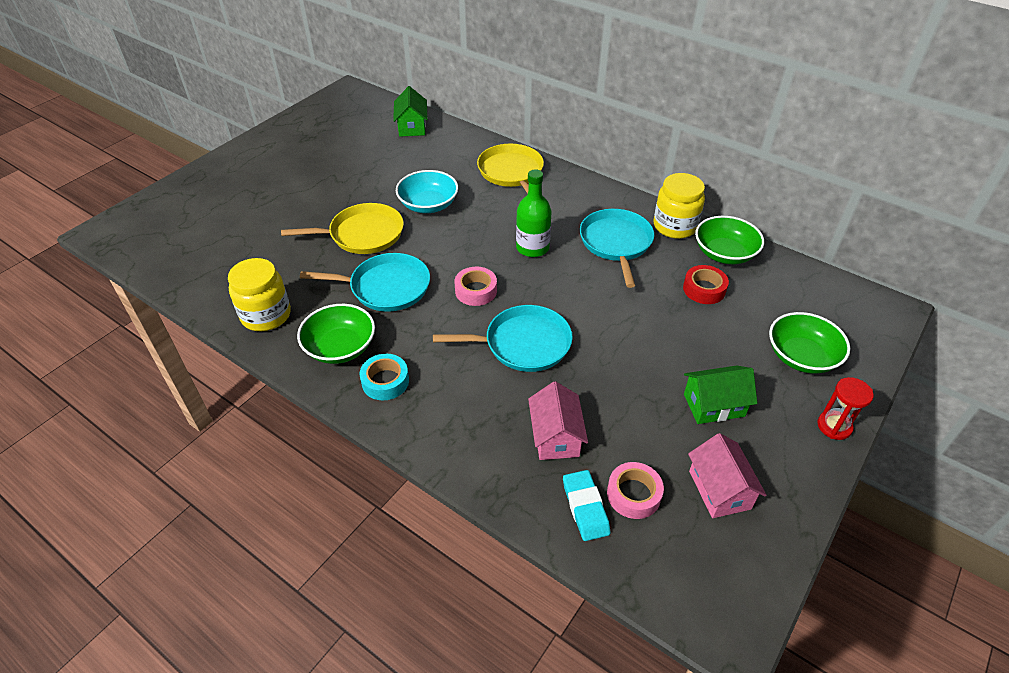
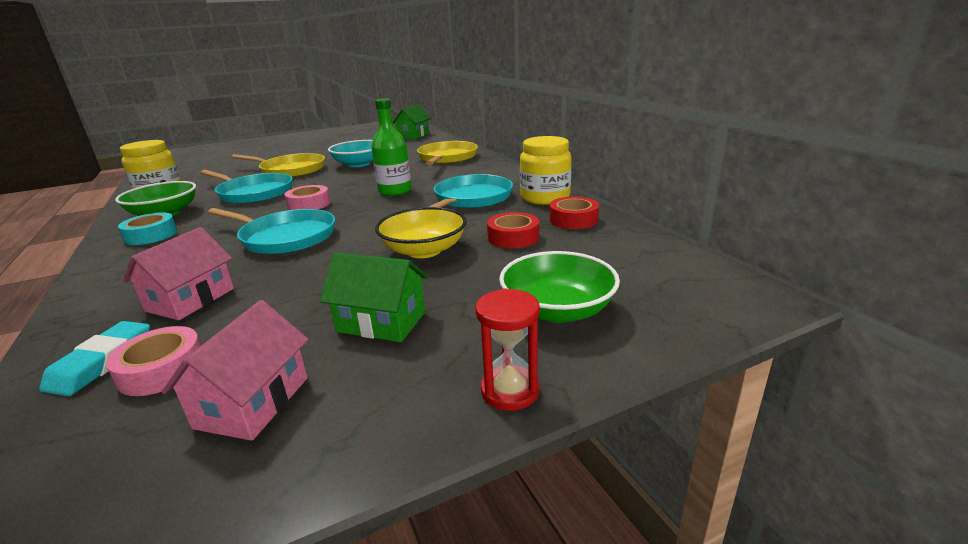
camera: 30 degrees right, 20 degrees down
green bowl [695,216,764,264] -> red tape [549,197,599,229]
none -> yellow bowl [375,207,467,258]

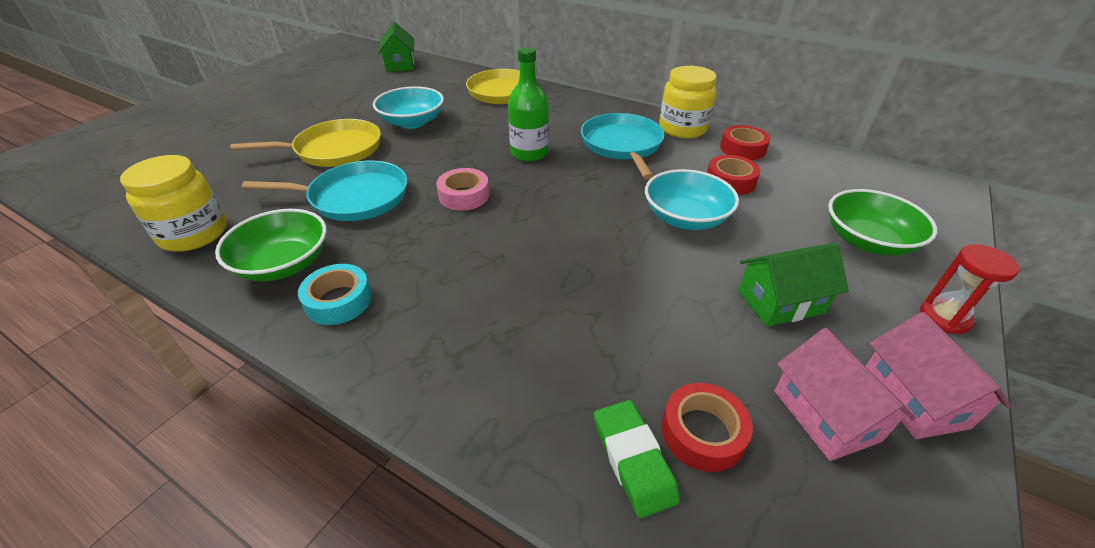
camera: 35 degrees left, 15 degrees up
turquoise eraser [39,321,150,396] -> green eraser [594,400,680,518]
pink tape [106,326,201,396] -> red tape [662,383,753,472]
pink house [123,227,234,320] -> pink house moved to [866,312,1011,439]
turquoise pan [208,208,335,254] -> none
yellow bowl [375,207,467,258] -> turquoise bowl [645,169,739,230]

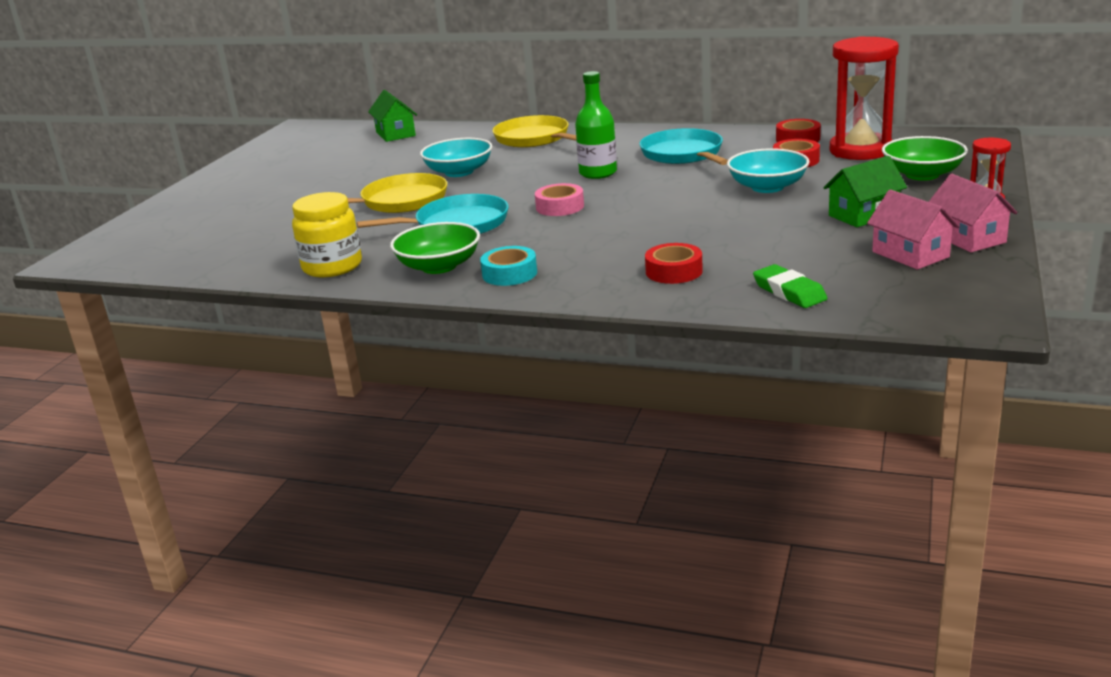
camera: 10 degrees left, 15 degrees down
yellow jar [659,66,716,138] -> none
red tape [662,383,753,472] -> red tape moved to [645,243,703,284]
none -> red hourglass [830,36,899,160]

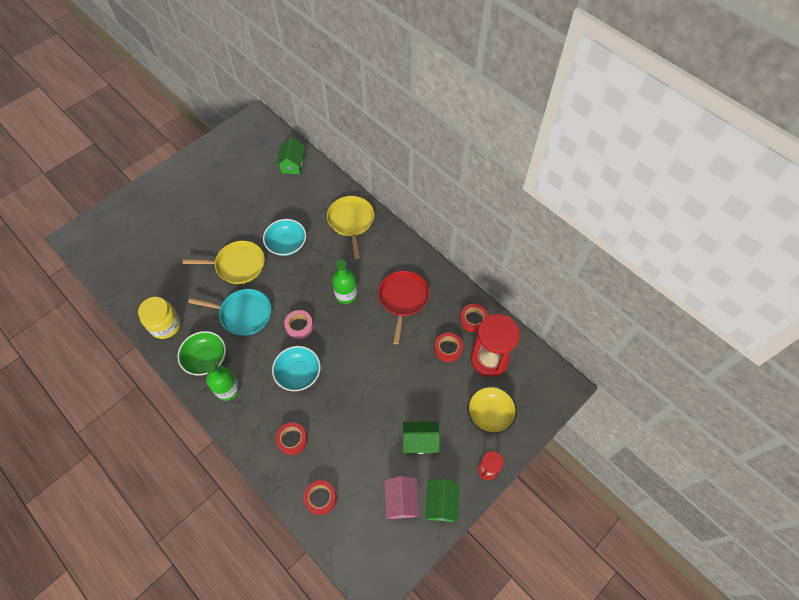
camera: 25 degrees right, 35 degrees up
turquoise tape [480,246,537,286] -> green bottle [204,361,240,401]
turquoise pan [639,128,728,165] -> red pan [378,271,429,344]
turquoise bowl [727,148,809,193] -> turquoise bowl moved to [272,346,321,391]
green eraser [753,264,828,308] -> red tape [304,480,337,515]
green bowl [882,136,968,181] -> yellow bowl [467,386,517,434]
pink house [929,174,1017,252] -> green house [425,479,459,522]

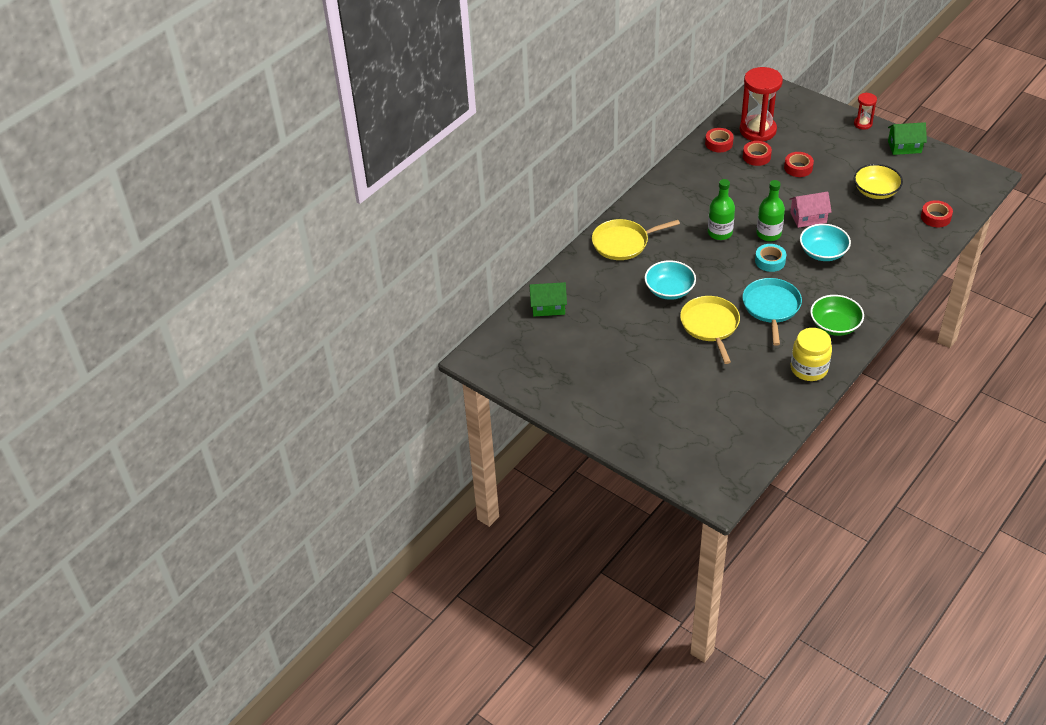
camera: 95 degrees left, 15 degrees down
green bottle [204,361,240,401] -> green bottle moved to [756,180,785,241]
red tape [276,422,308,455] -> red tape moved to [784,152,814,177]
pink tape [284,310,313,339] -> turquoise tape [755,244,786,272]
red pan [378,271,429,344] -> none
pink house [384,476,419,519] -> pink house moved to [789,191,832,228]
green house [403,422,440,454] -> none
yellow bowl [467,386,517,434] -> yellow bowl moved to [854,164,903,199]

